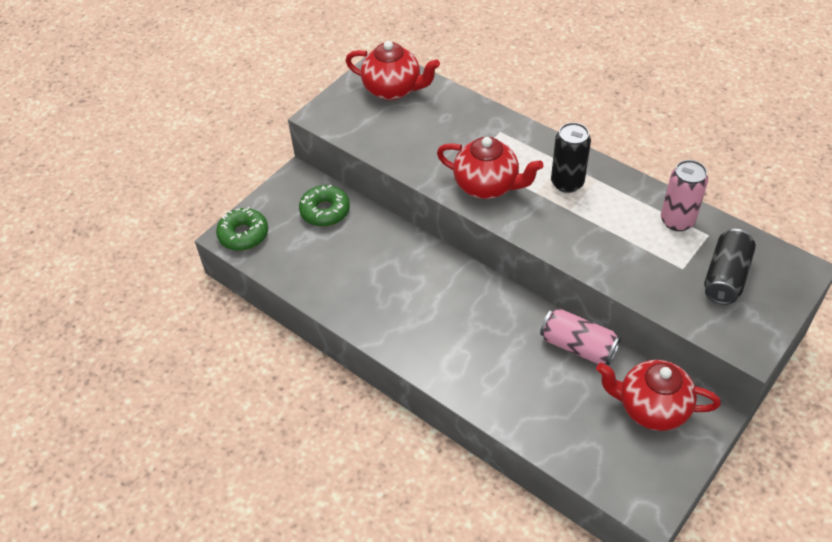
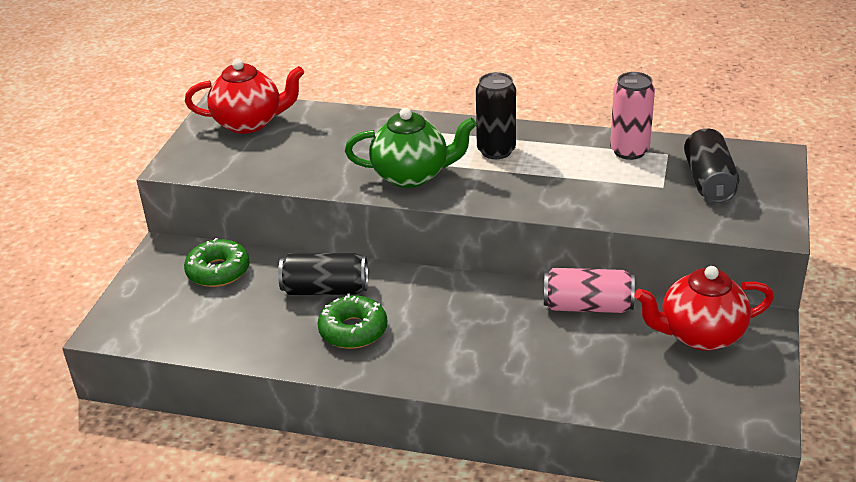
camera: 25 degrees left, 15 degrees down
green donut [216,207,268,251] -> green donut moved to [318,294,387,349]
red teapot [437,137,543,199] -> green teapot [345,108,477,188]
none -> black can [278,253,368,295]

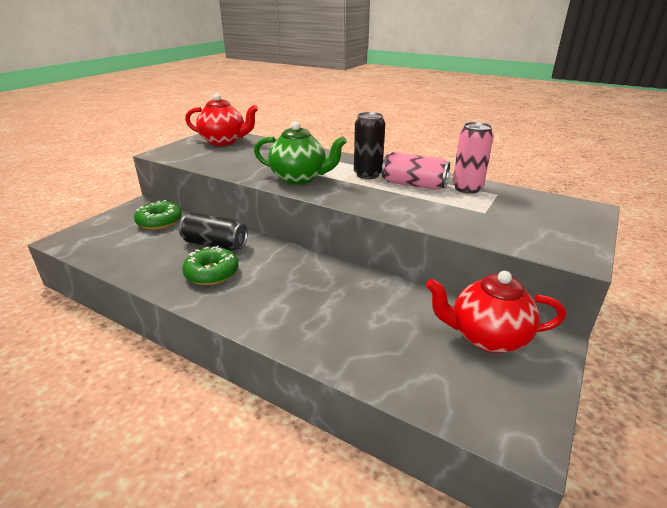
camera: 15 degrees right, 5 degrees down
pink can [544,268,635,313] -> pink can moved to [382,152,450,190]
black can [684,128,740,203] -> none

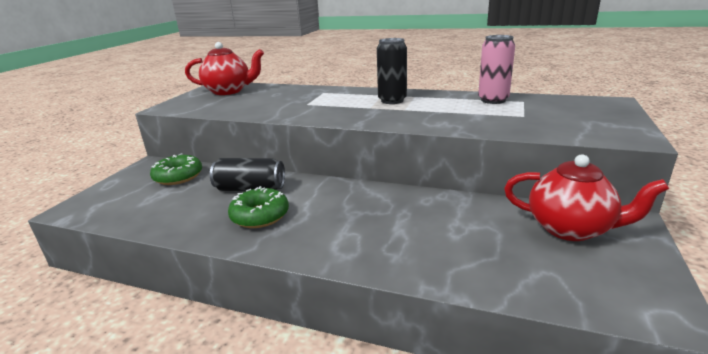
camera: 10 degrees left, 5 degrees down
green teapot [254,121,347,185] -> none
pink can [382,152,450,190] -> none
red teapot [426,271,566,353] -> red teapot turned 150 degrees counterclockwise [504,155,669,241]

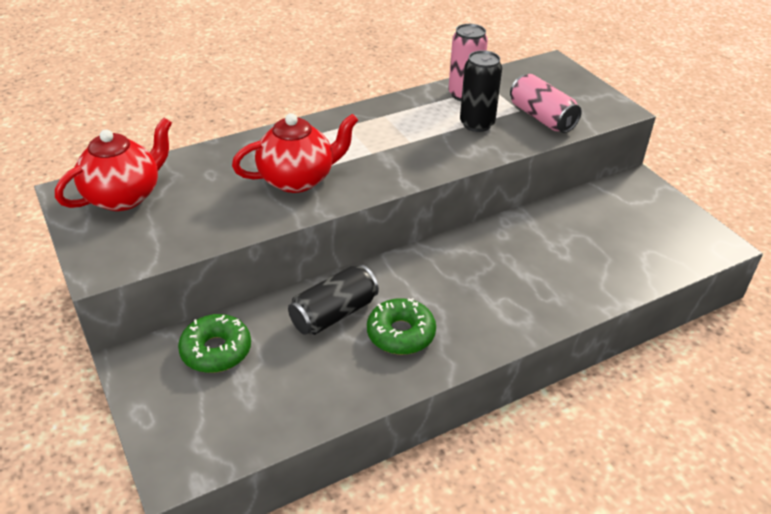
camera: 50 degrees left, 15 degrees up
black can [377,38,407,104] -> black can moved to [460,50,502,132]
red teapot [504,155,669,241] -> red teapot moved to [232,113,358,193]
none -> pink can [510,74,582,133]

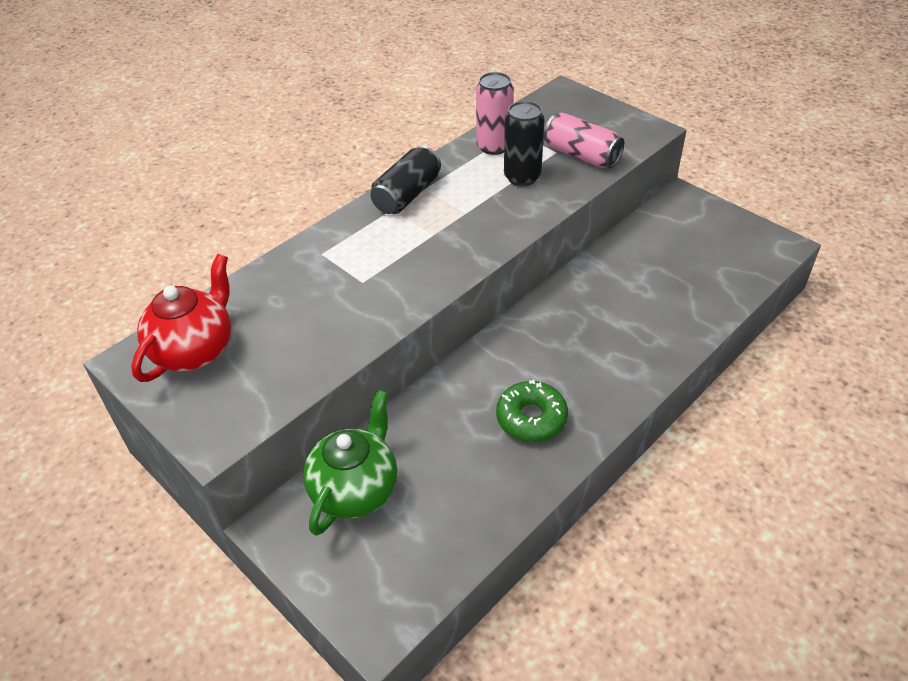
camera: 15 degrees left, 5 degrees up
green donut [178,314,251,373] -> green teapot [303,390,397,536]
red teapot [232,113,358,193] -> none
black can [288,265,379,335] -> black can moved to [370,146,441,214]

